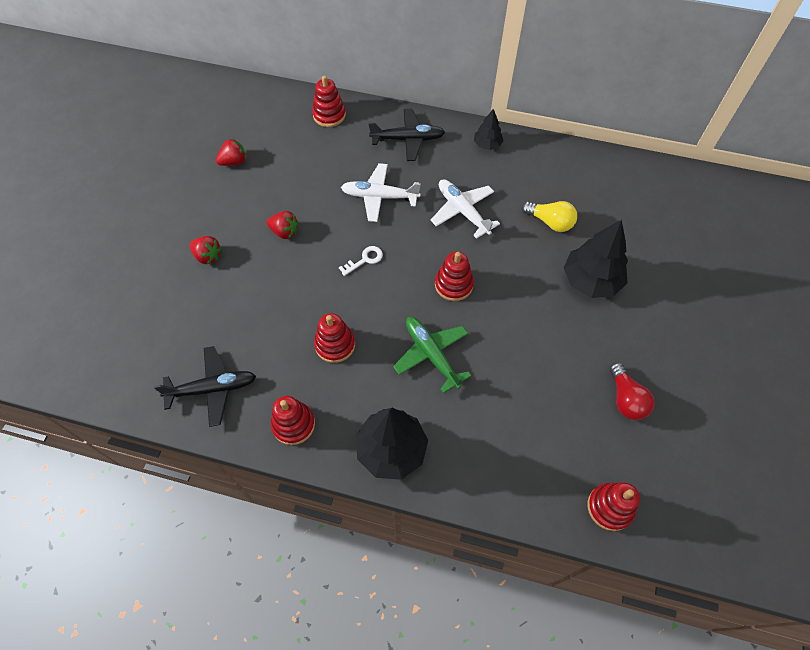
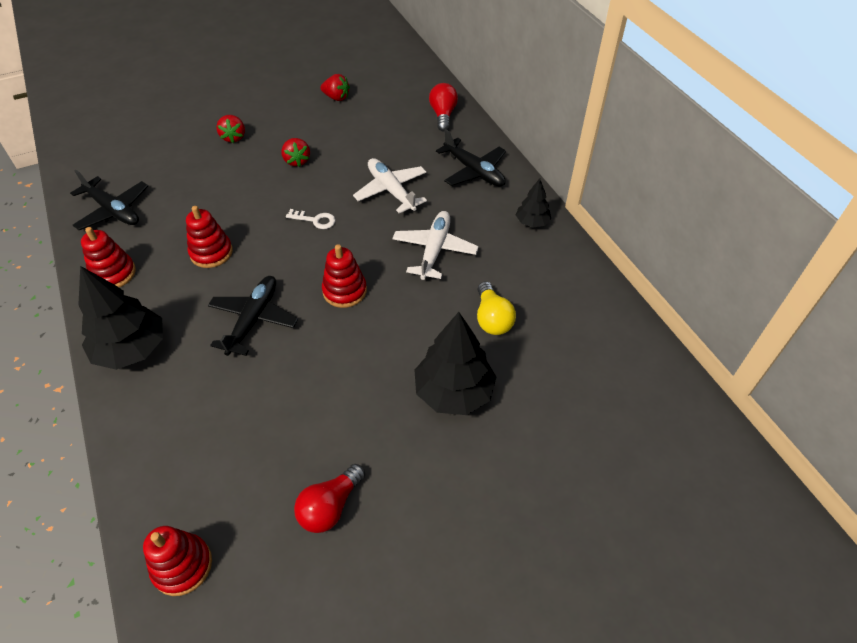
camera: 50 degrees right, 10 degrees down
red stacking toy [312,75,346,127] -> red light bulb [429,83,458,131]
green plane [393,317,471,393] -> black plane [208,276,298,356]

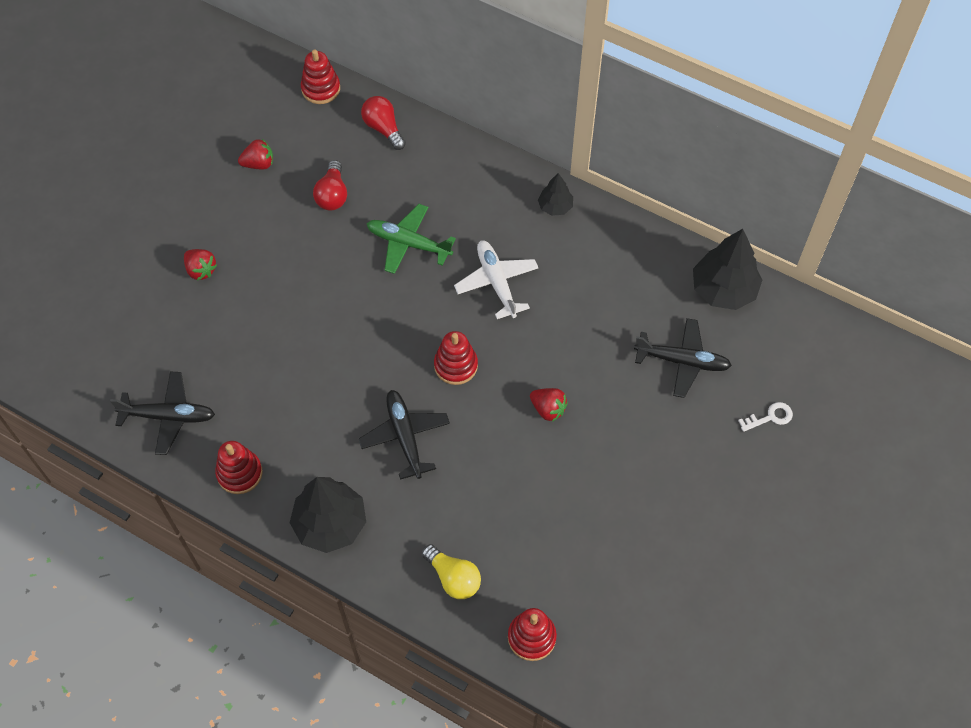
camera: 35 degrees left, 10 degrees up
red stacking toy [186,206,233,268] -> red stacking toy moved to [301,49,340,104]
red strawberry [281,138,310,167] -> red strawberry moved to [530,388,568,422]
white key [286,209,336,229] -> white key moved to [738,402,793,432]
red light bulb [294,464,365,533] -> red light bulb moved to [313,160,347,211]
white plane [353,158,427,213] -> green plane [367,204,456,274]
black tree [415,312,496,415] -> black tree moved to [693,229,762,310]
black plane [436,129,506,187] -> black plane moved to [634,318,732,398]
yellow light bulb [477,281,516,335] -> yellow light bulb moved to [422,544,481,599]

